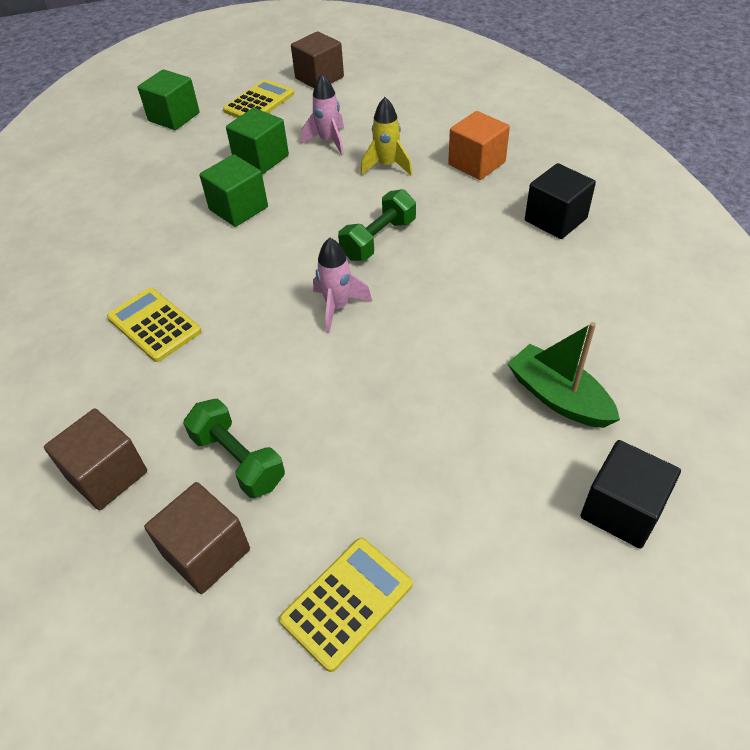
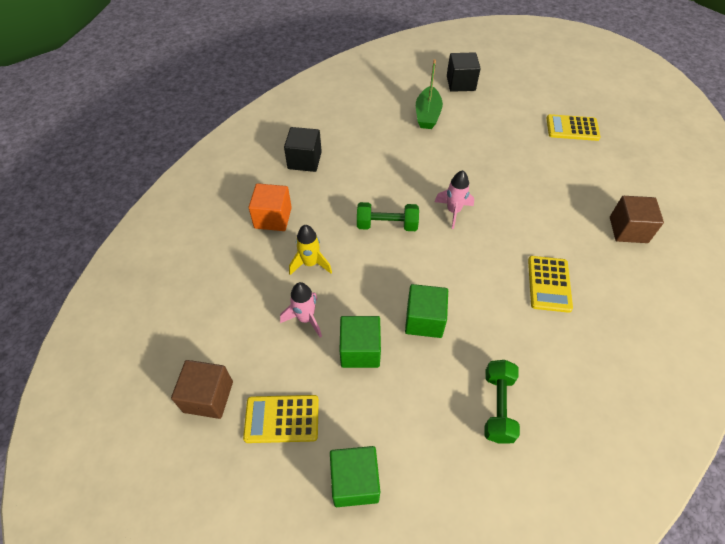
camera: 130 degrees left, 5 degrees up
brown cube [144,482,250,594] -> none
green dumbbell [183,399,285,498] -> green dumbbell moved to [484,360,520,444]

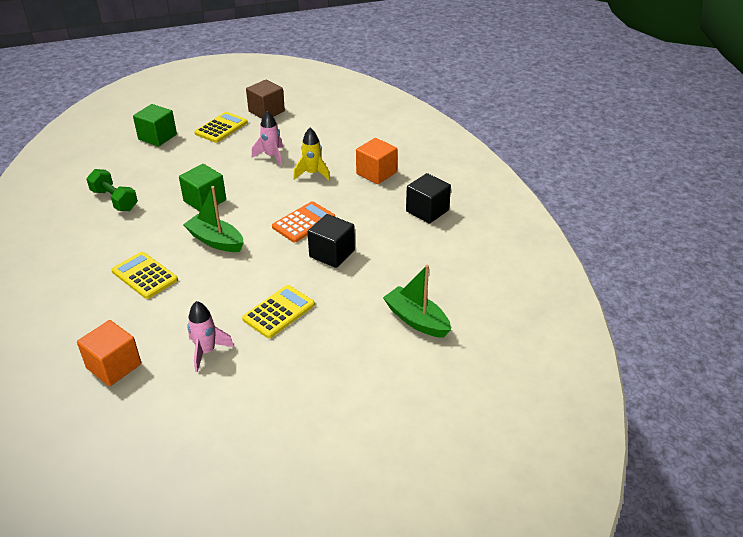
camera: 125 degrees right, 15 degrees down
green cube [339,316,381,368] -> none
green dumbbell [357,202,419,231] -> orange calculator [272,201,335,242]
pink rocket [435,170,474,229] -> pink rocket moved to [187,301,234,372]
black cube [447,52,481,92] -> black cube moved to [308,214,355,268]
yellow calculator [546,114,601,141] -> yellow calculator moved to [242,285,315,338]
brown cube [610,196,664,243] -> orange cube [77,320,141,386]
none -> green boat [183,186,244,252]

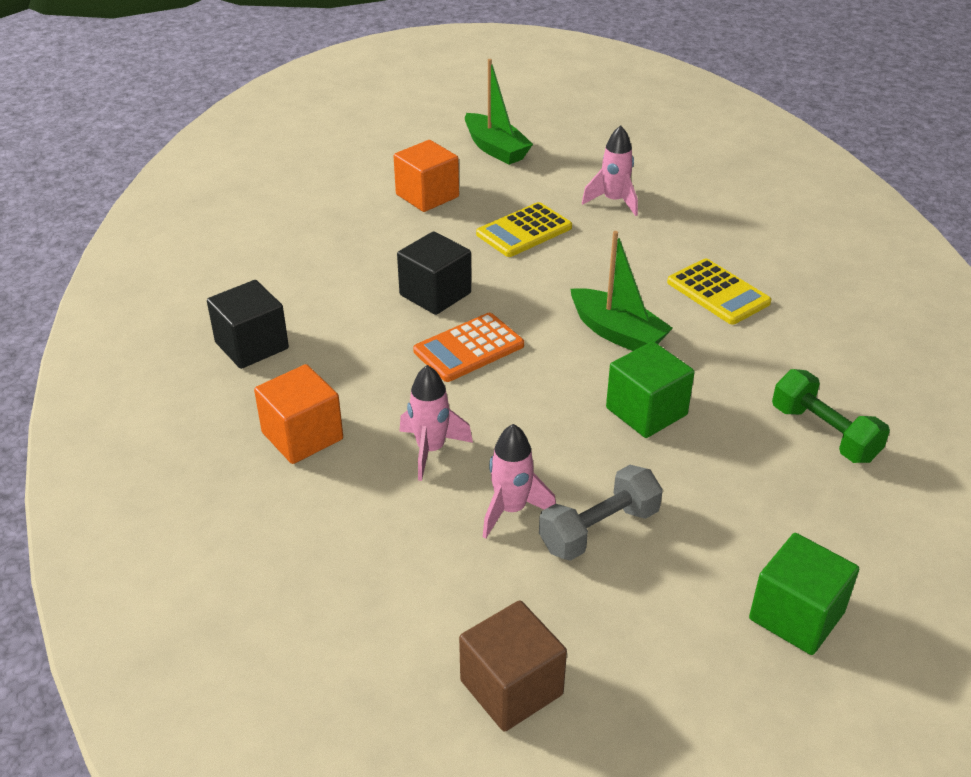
camera: 170 degrees left, 0 degrees up
orange cube [77,320,141,386] -> orange cube moved to [394,140,459,212]
yellow calculator [194,112,248,143] -> none
yellow rocket [293,128,330,181] -> pink rocket [400,365,473,481]
green boat [383,265,451,338] -> green boat moved to [465,59,533,165]
none -> grey dumbbell [539,465,663,561]

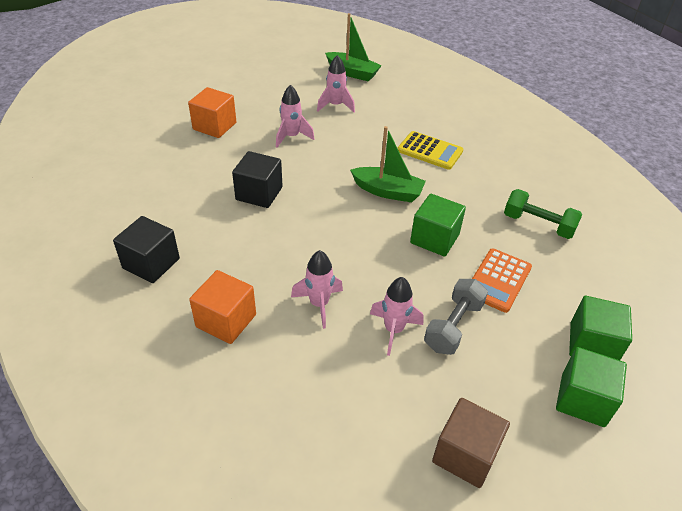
camera: 25 degrees left, 5 degrees up
orange calculator [413,313,524,382] -> orange calculator moved to [472,248,532,313]
green boat [465,59,533,165] -> green boat moved to [325,13,382,82]
yellow calculator [476,202,572,257] -> pink rocket [276,85,315,147]
none -> green cube [556,347,627,427]

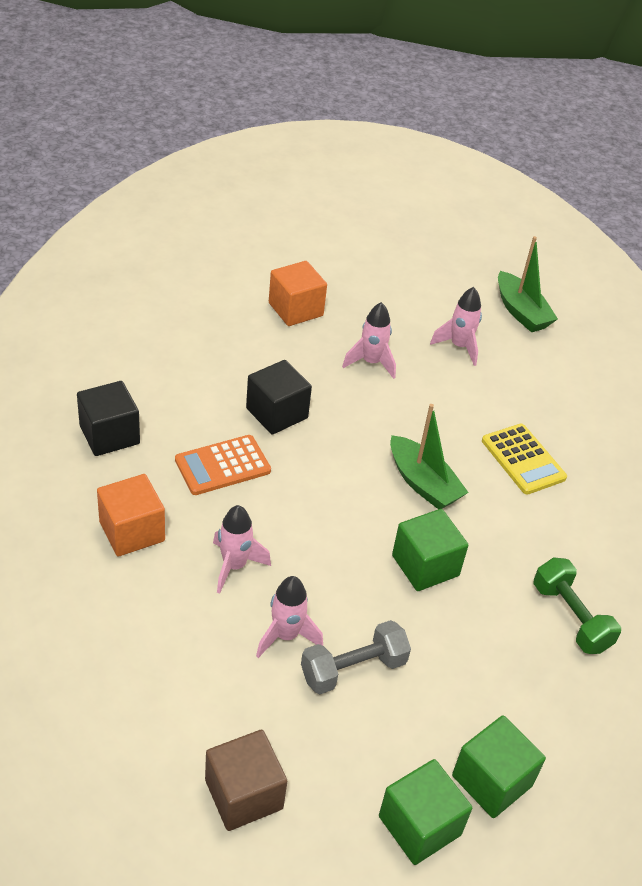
camera: 30 degrees right, 0 degrees up
orange calculator [472,248,532,313] -> orange calculator moved to [175,435,271,495]

